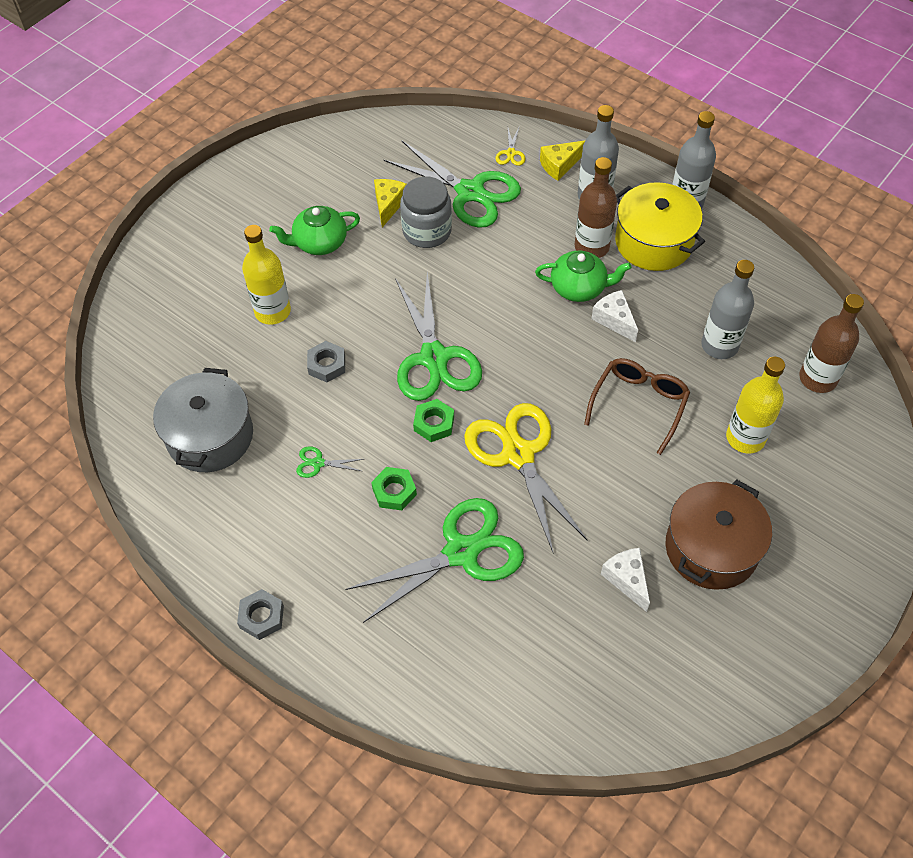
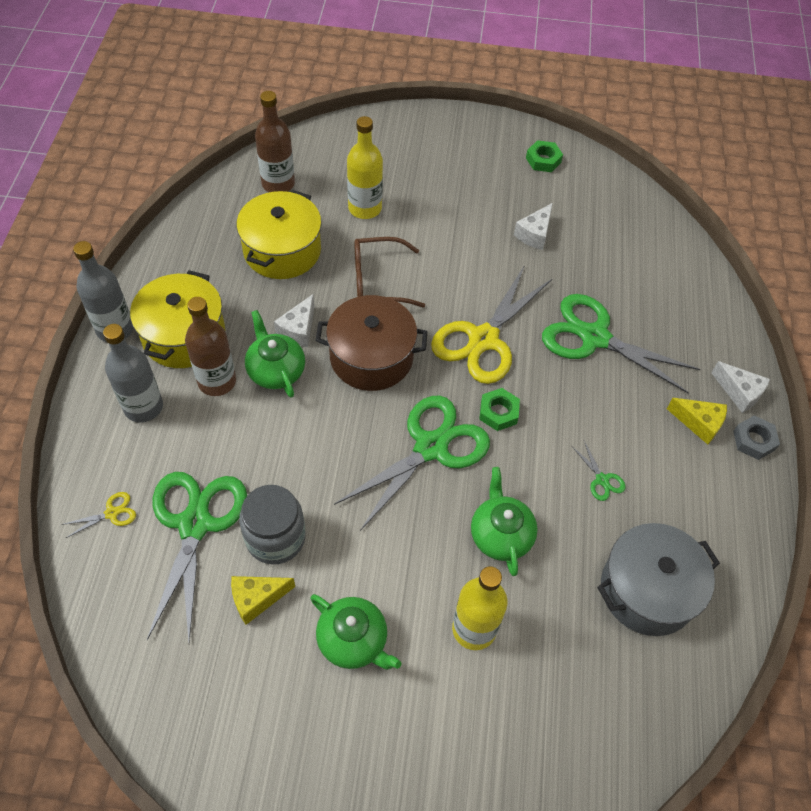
camera: 125 degrees left, 0 degrees up
grey nut [307,341,345,382] -> green teapot [471,467,538,576]
green nut [371,467,417,510] -> green nut moved to [526,140,563,172]
yellow cheese [540,140,586,181] -> yellow cheese moved to [667,398,727,445]
brown pot [666,480,772,590] -> brown pot moved to [315,295,427,391]
grey bottle [701,260,754,359] -> yellow pot [237,190,322,279]
none -> white cheese [711,361,770,413]

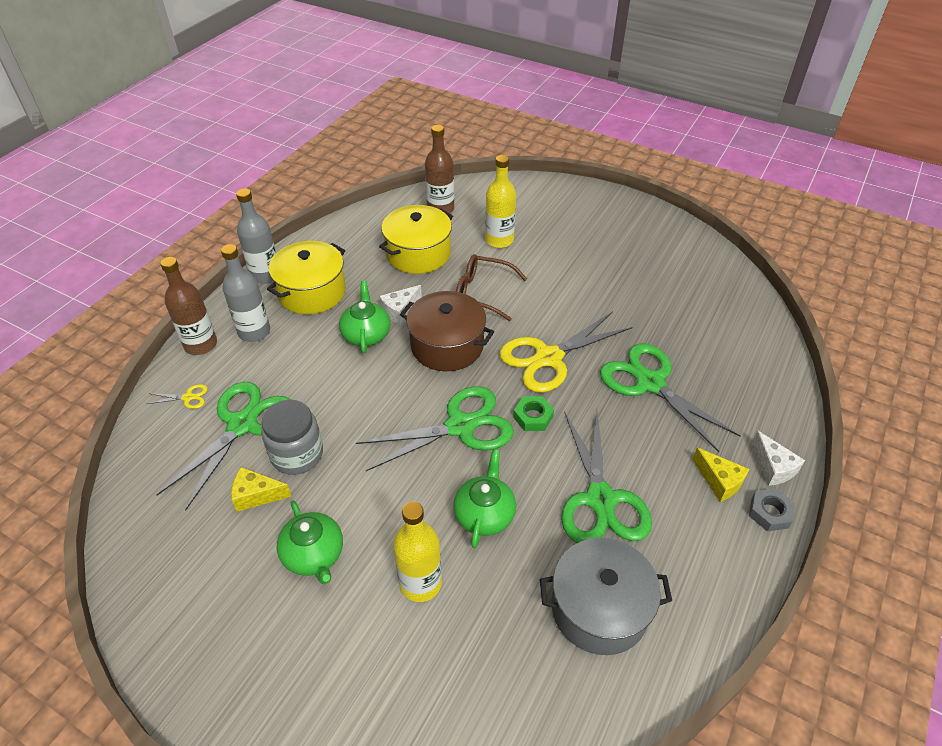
camera: 25 degrees right, 10 degrees down
brown bottle [185,297,236,396] -> brown bottle moved to [160,257,217,355]
white cheese [514,203,553,250] -> none
green nut [526,140,563,172] -> none
green scissors [573,441,626,501] -> green scissors [561,411,652,543], size x2.50

